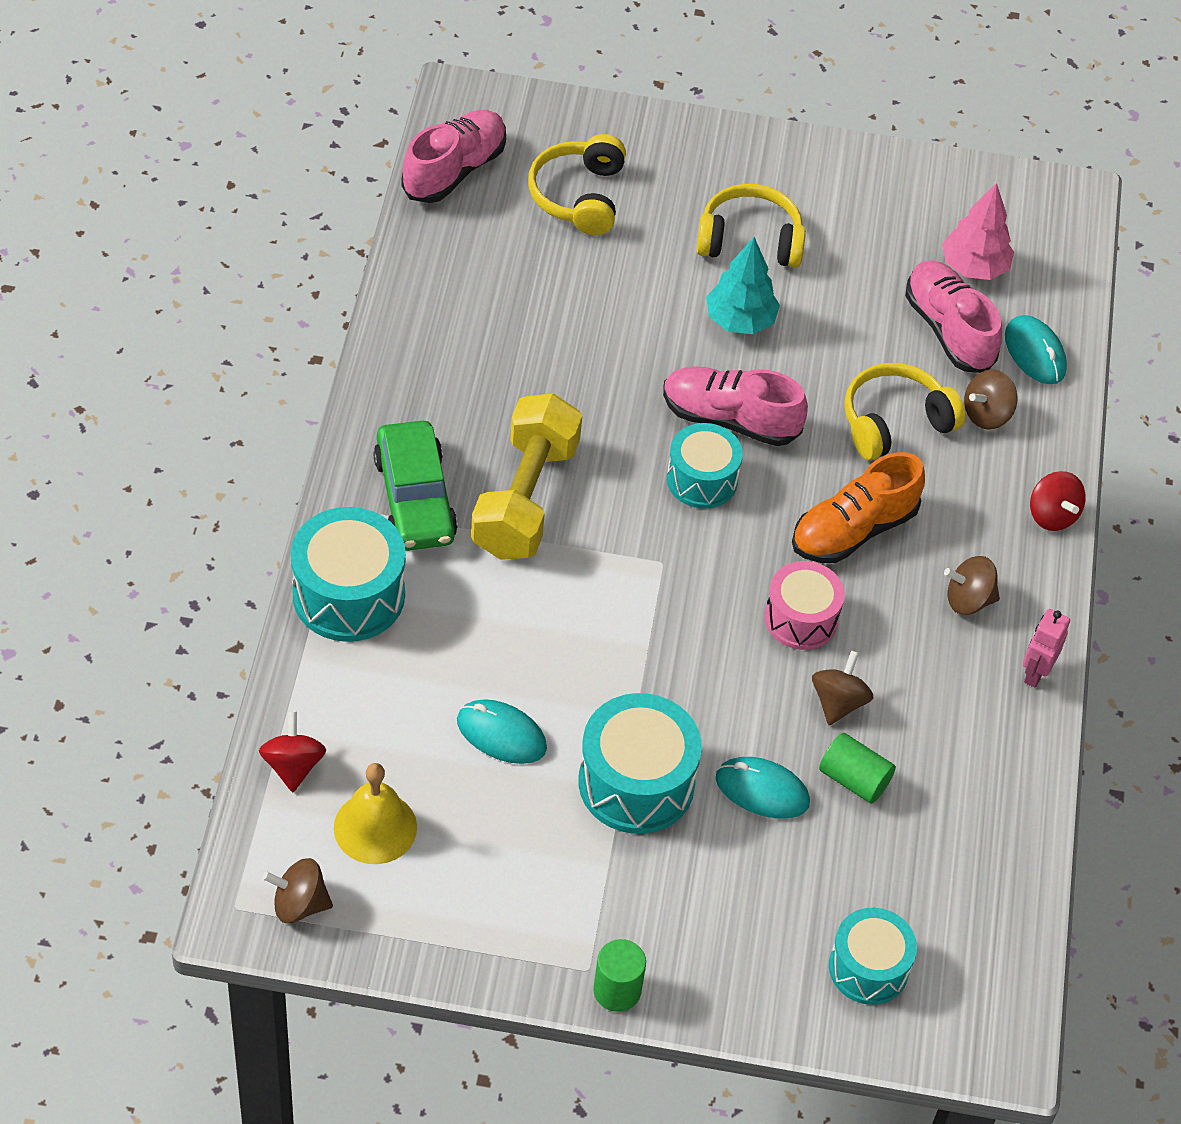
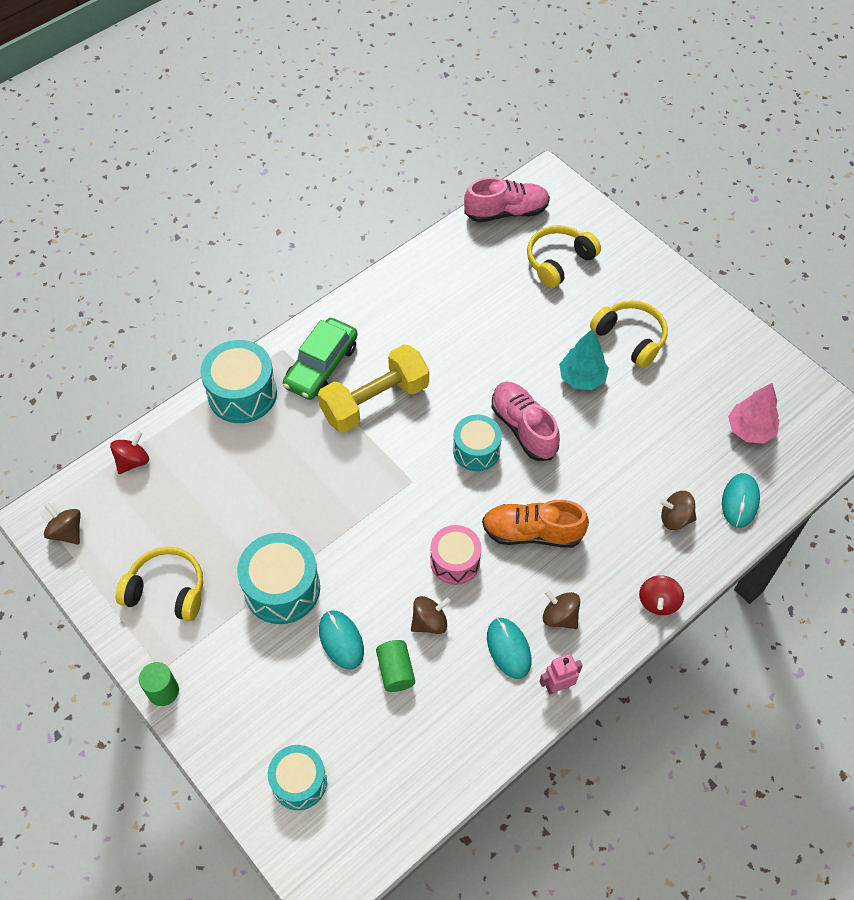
camera: 45 degrees right, 5 degrees up
yellow bell [334,763,417,864] -> none
turquoise mouse [457,699,547,764] -> turquoise mouse moved to [487,618,531,679]
yellow headphones [844,363,966,460] -> yellow headphones moved to [116,547,203,621]
pink shoe [905,261,1002,373] -> none

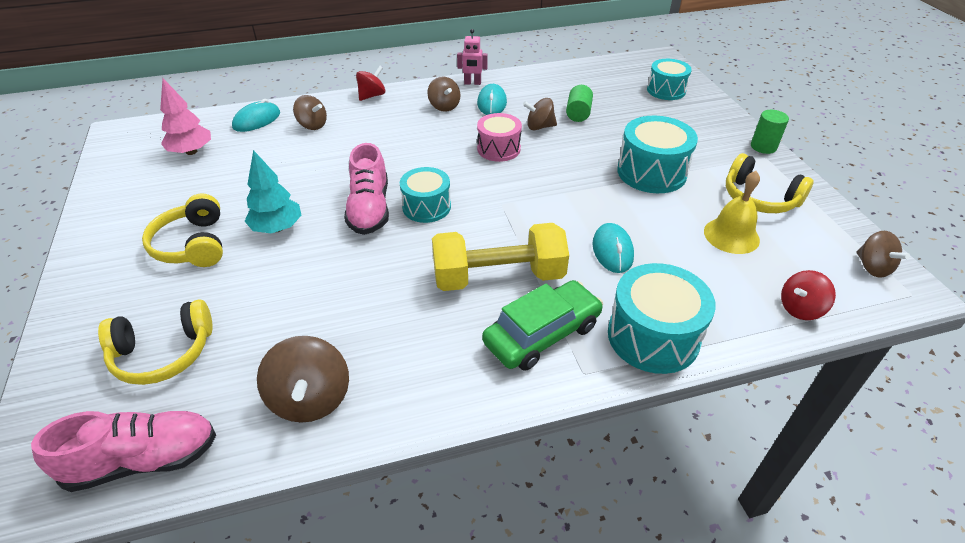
camera: 155 degrees left, 15 degrees down
turquoise mouse [319,610,364,670] -> turquoise mouse moved to [593,223,634,273]
pink shoe [464,177,550,222] -> pink shoe turned 150 degrees clockwise [31,411,216,492]
orange shoe [482,500,589,548] -> none
none -> brown spinning top [257,336,349,423]
none -> yellow bell [704,171,760,254]

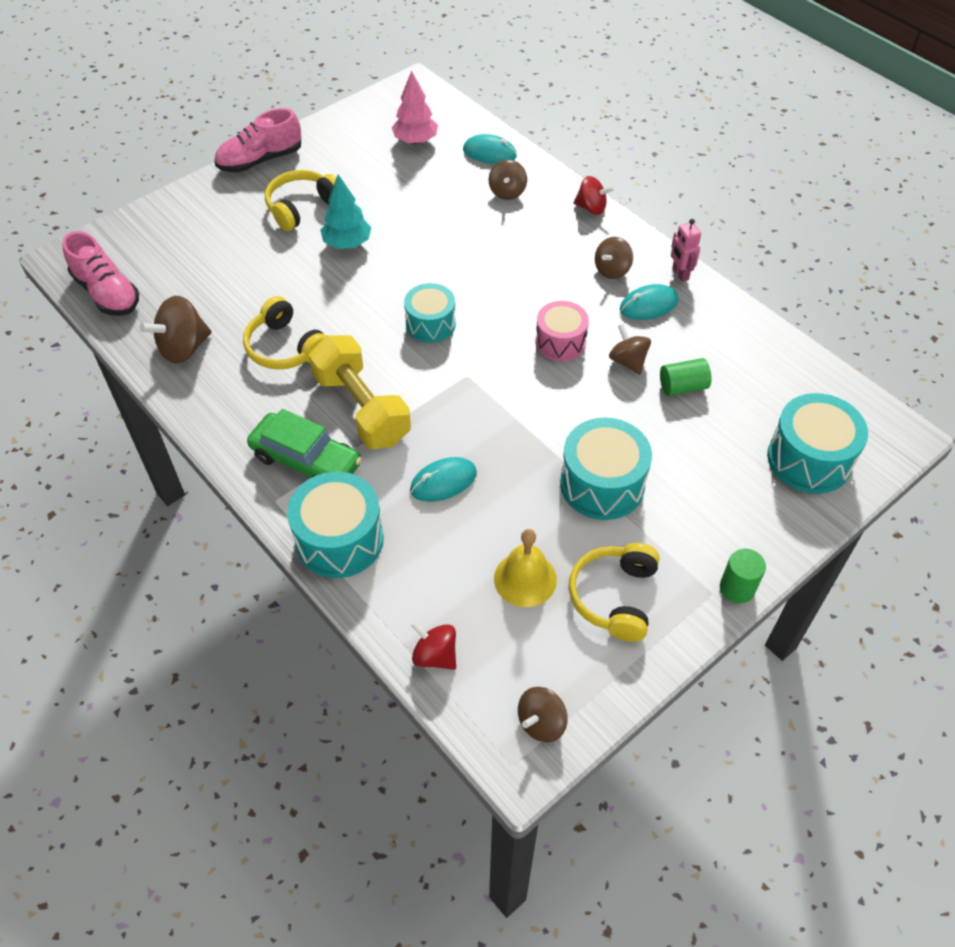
camera: 65 degrees right, 10 degrees up
yellow headphones [98,299,213,385] -> yellow headphones moved to [243,296,326,370]
pink shoe [344,143,389,235] -> pink shoe moved to [214,108,301,172]
turquoise drum [647,59,692,100] -> turquoise drum [767,393,868,494], size x1.51

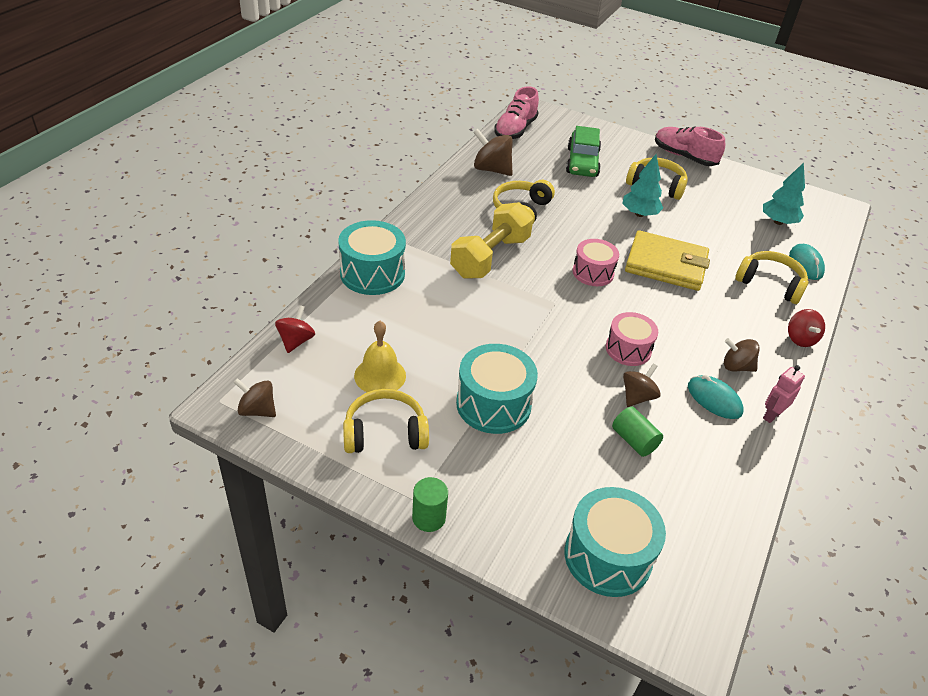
camera: 65 degrees right, 10 degrees down
green car [247,409,362,478] -> green car moved to [566,126,601,177]
pink tree [392,71,438,144] -> turquoise tree [763,163,805,225]
turquoise drum [404,283,456,343] -> pink drum [573,239,619,286]
turquoise mouse [410,457,477,502] -> none
brown spinning top [489,160,527,200] -> yellow headphones [735,251,809,304]
none -> yellow wallet [625,230,710,291]

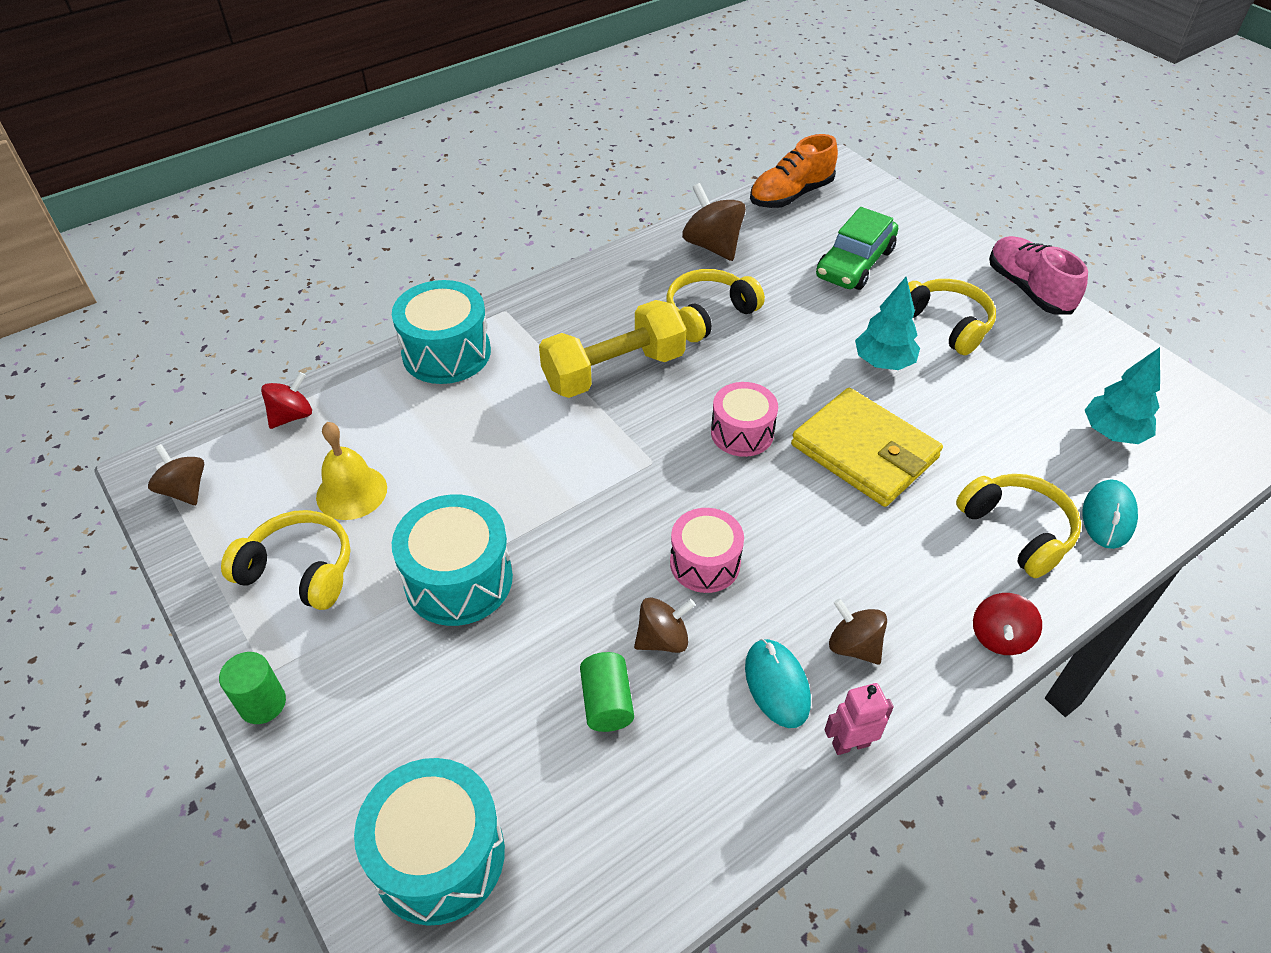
camera: 30 degrees right, 5 degrees up
pink shoe [494,86,539,139] -> orange shoe [750,134,838,208]

